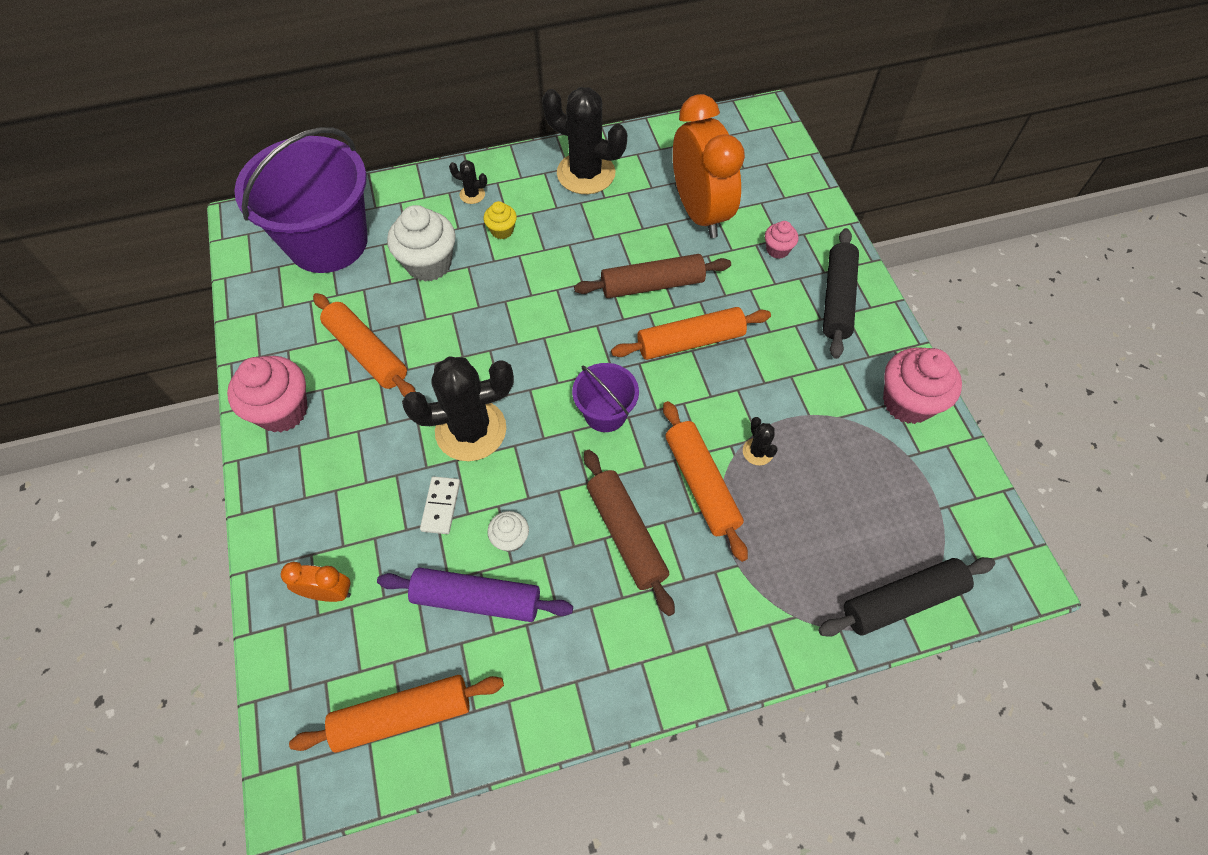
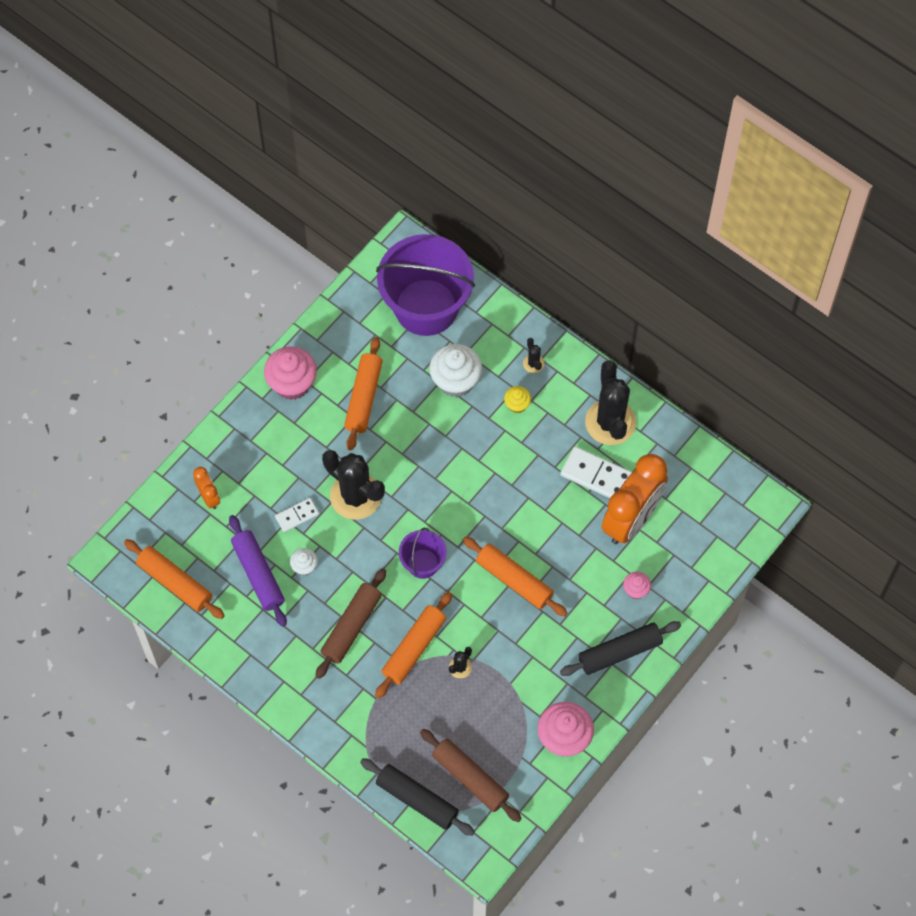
camera: 55 degrees right, 5 degrees up
brown rolling pin [574,254,731,298] -> brown rolling pin moved to [420,729,522,822]
none -> white domino [560,446,632,498]

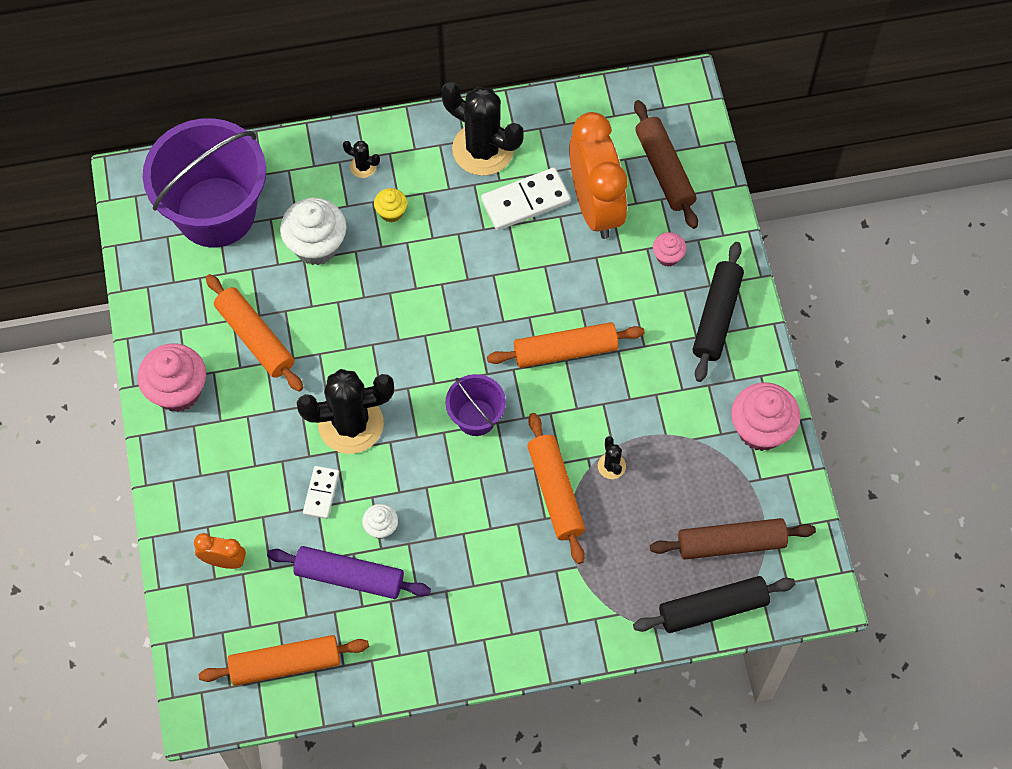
camera: 50 degrees left, 0 degrees up
brown rolling pin [315,568,386,679] -> brown rolling pin moved to [634,100,698,229]

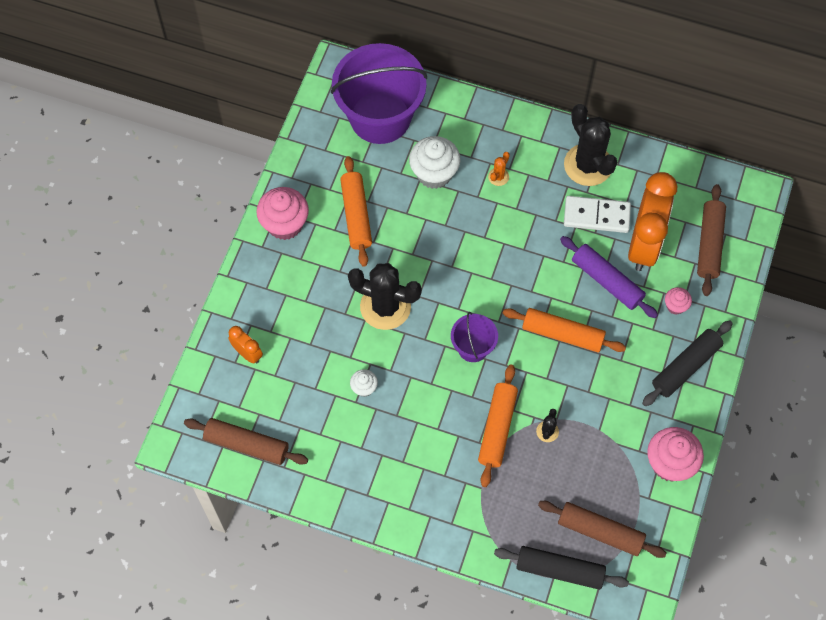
camera: 30 degrees right, 0 degrees up
orange rolling pin [198,635,369,686] -> brown rolling pin [184,418,308,465]
purple rolling pin [267,546,431,599] -> purple rolling pin moved to [560,236,658,318]
white domino [303,466,339,519] -> none
black cactus [343,141,380,178] -> none
yellow cupcake [374,188,407,222] -> orange cactus [488,152,510,186]

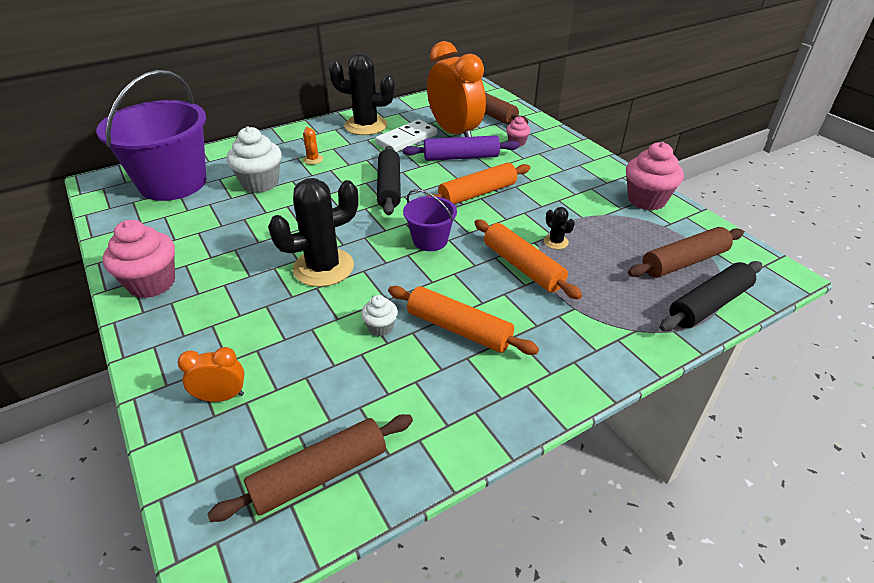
camera: 50 degrees left, 25 degrees down
orange rolling pin [340,156,372,267] -> orange rolling pin moved to [388,286,539,355]
black rolling pin [642,320,733,406] -> black rolling pin moved to [377,146,401,215]

